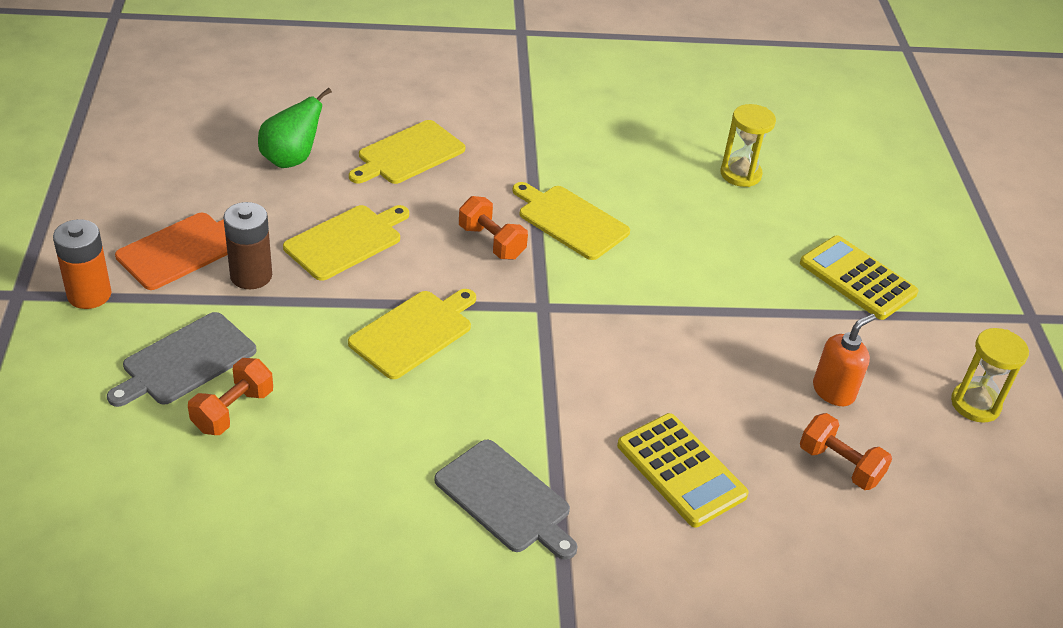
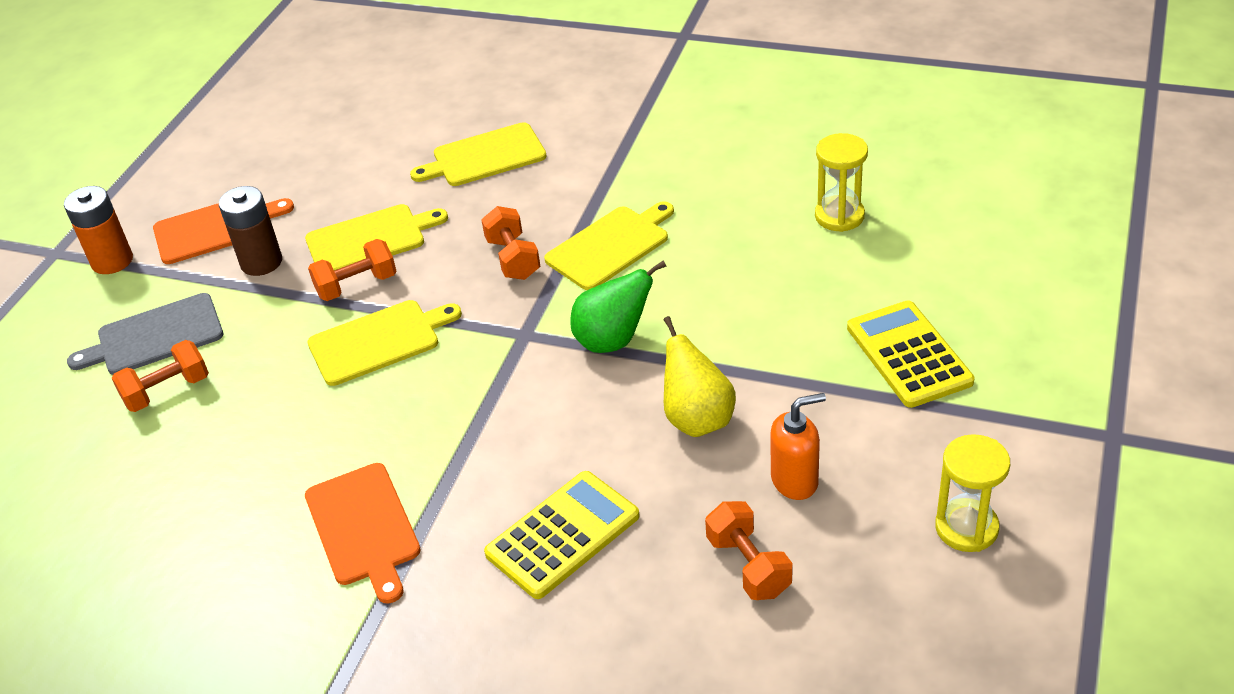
camera: 30 degrees right, 0 degrees up
green pear [258,88,332,168] -> green pear moved to [570,260,667,353]
grey cutting board [434,440,578,560] -> orange cutting board [305,463,421,604]
yellow cutting board [512,182,630,260] -> yellow cutting board turned 75 degrees clockwise [544,201,674,290]
yellow calculator [617,413,749,528] -> yellow calculator turned 120 degrees counterclockwise [484,471,640,599]
none -> orange dumbbell [308,239,396,301]
none -> yellow pear [664,316,736,437]

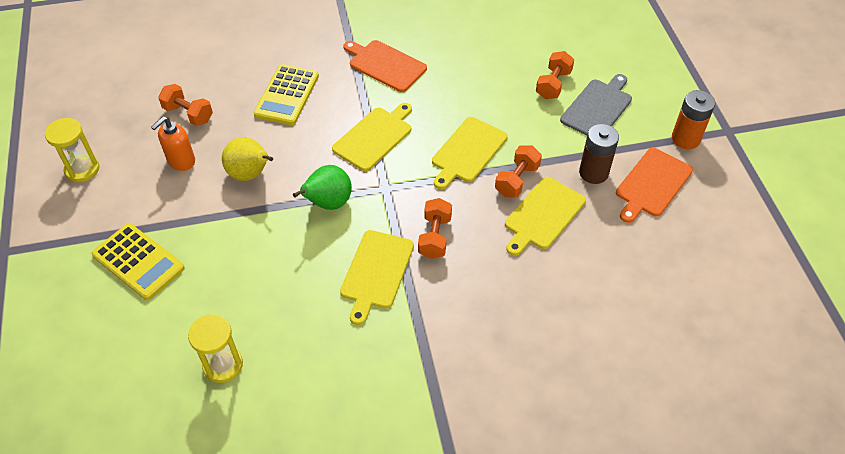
camera: 145 degrees right, 10 degrees up
yellow cutting board [410,122,547,186] -> yellow cutting board moved to [332,103,412,171]
orange dumbbell [481,206,540,280] -> orange dumbbell turned 60 degrees clockwise [418,198,452,259]

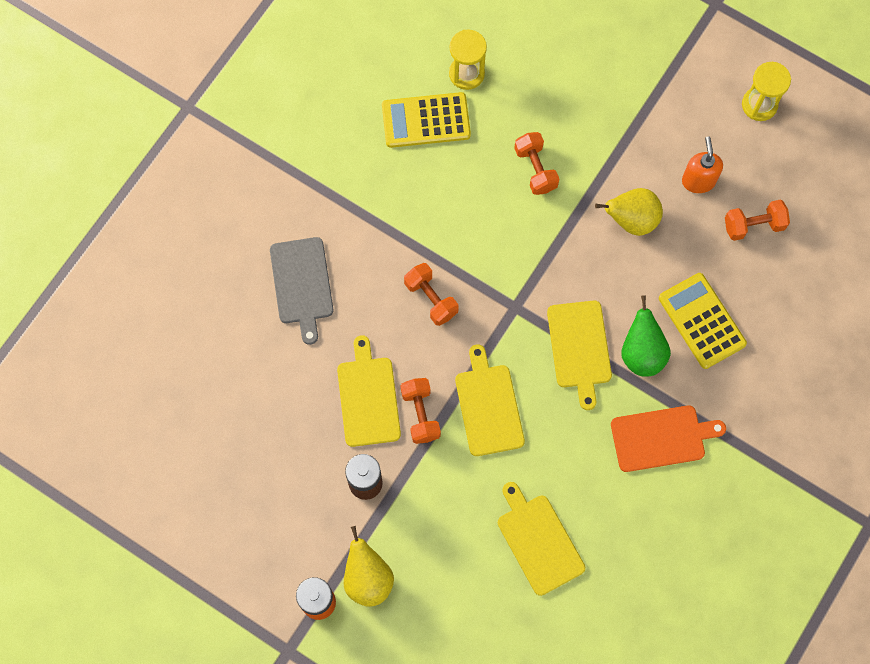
camera: 135 degrees right, 20 degrees up
yellow calculator [91,223,185,300] -> yellow calculator moved to [382,92,471,148]
green pear [293,165,352,210] -> green pear moved to [621,295,671,377]
yellow cutting board [340,230,414,325] -> yellow cutting board moved to [498,482,585,596]
orange dumbbell [536,51,574,99] -> orange dumbbell moved to [514,132,559,195]
grey cutting board [560,74,632,136] -> grey cutting board moved to [270,237,334,345]
orange cutting board [616,148,693,223] -> none
none -> yellow pear [344,526,394,607]

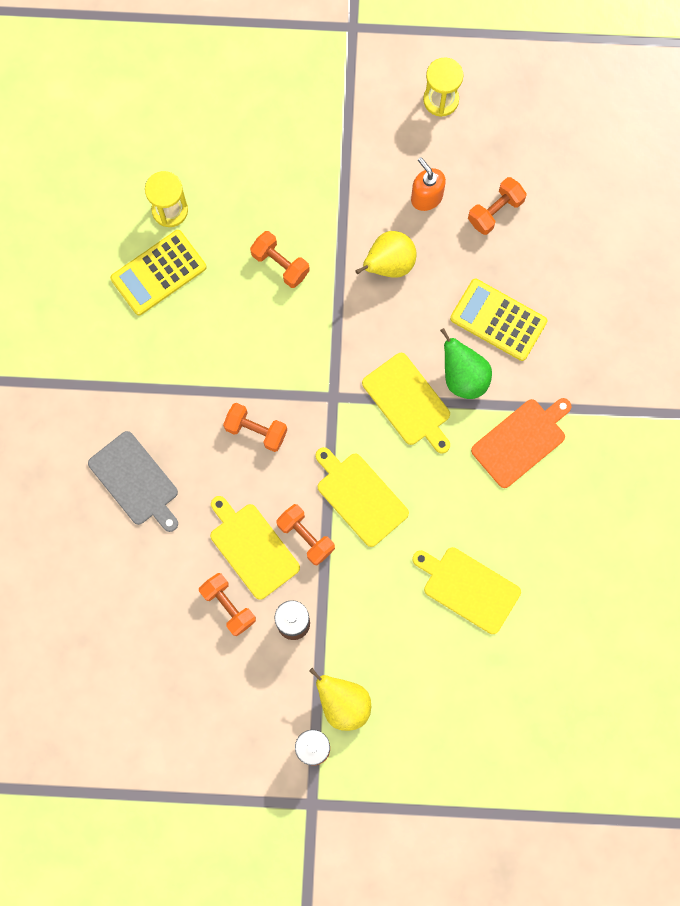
camera: 30 degrees left, 5 degrees up
none -> orange dumbbell [199,573,256,636]

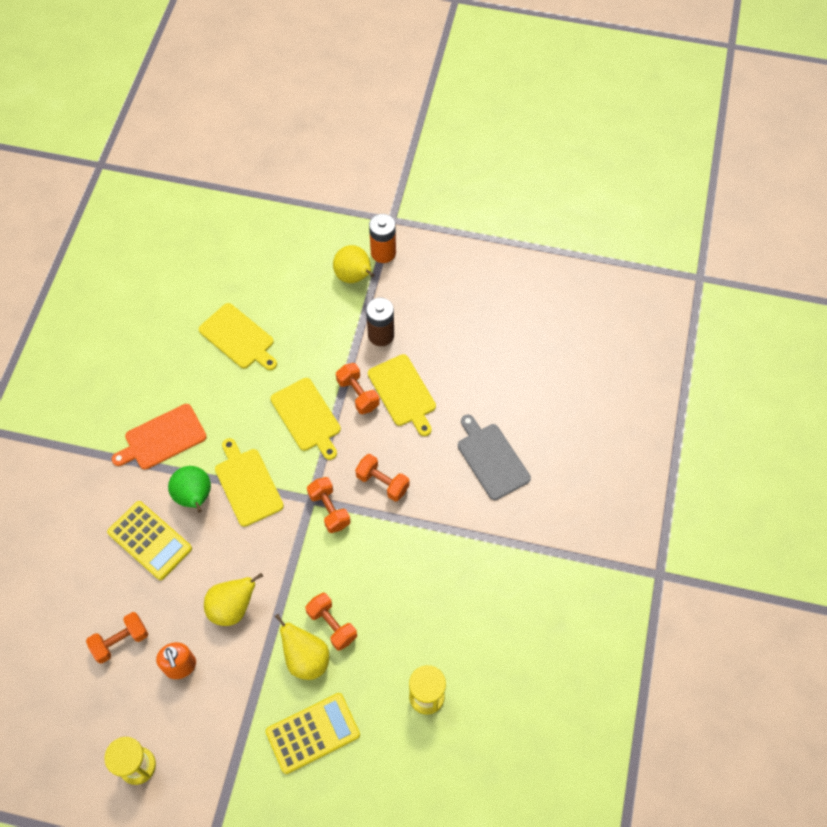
camera: 170 degrees left, 15 degrees down
yellow calculator [110,230,206,315] -> yellow calculator moved to [265,693,360,774]
orange dumbbell [199,573,256,636] -> orange dumbbell moved to [307,477,351,533]
none -> yellow pear [275,614,329,680]

